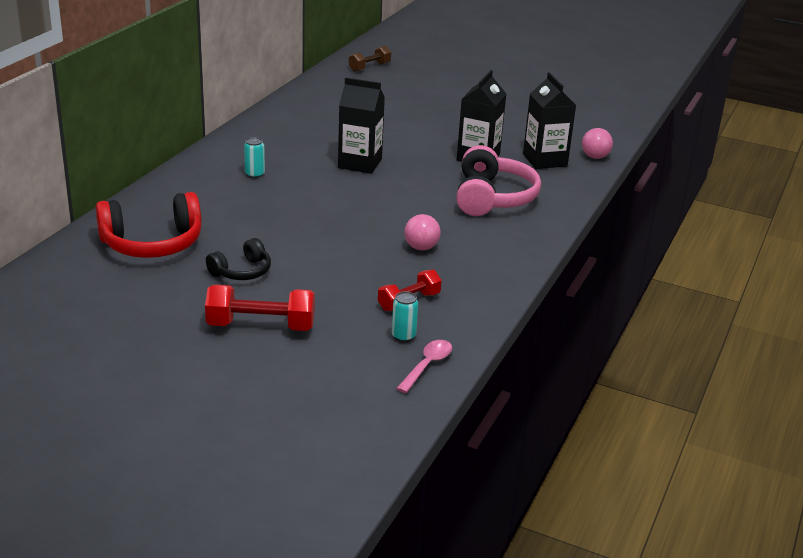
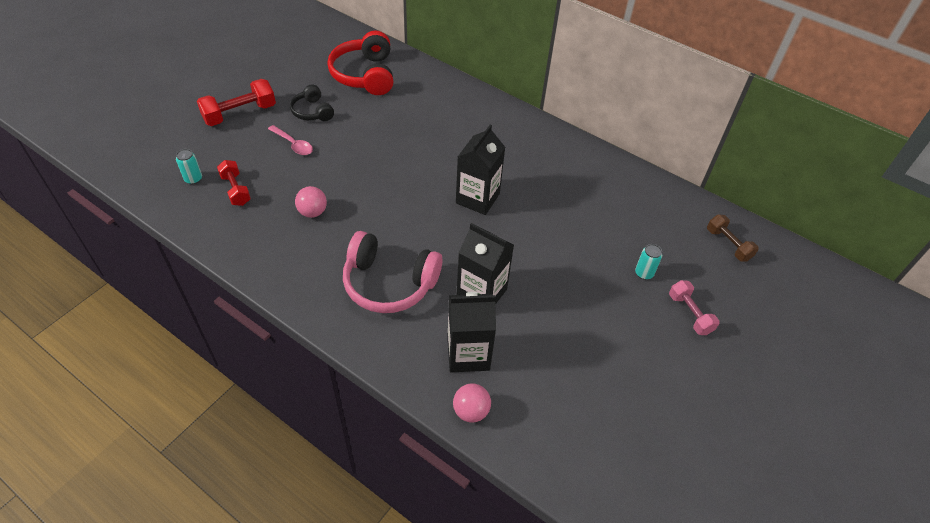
camera: 100 degrees right, 20 degrees up
red dumbbell [205,285,315,331] -> red dumbbell turned 45 degrees clockwise [197,79,276,126]
turquoise can [244,137,265,178] -> turquoise can moved to [635,244,662,280]
pink spoon [396,340,452,393] -> pink spoon moved to [268,125,313,155]
none -> pink dumbbell [669,280,720,335]

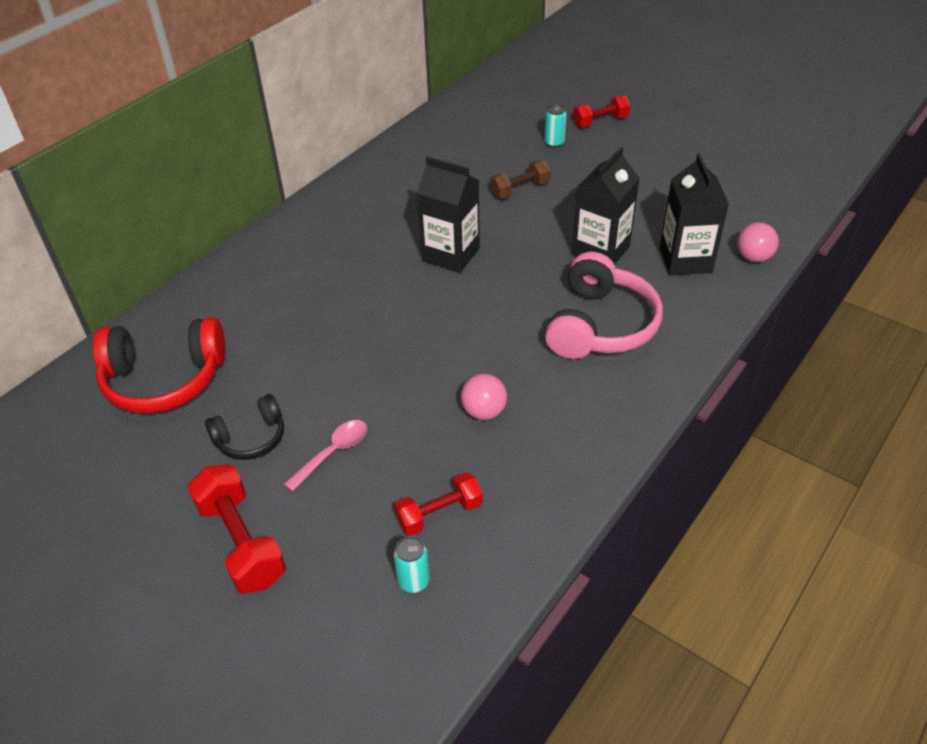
camera: 85 degrees left, 5 degrees down
pink dumbbell [669,280,720,335] -> red dumbbell [573,95,630,127]
brown dumbbell [707,214,759,262] -> brown dumbbell moved to [490,160,551,199]

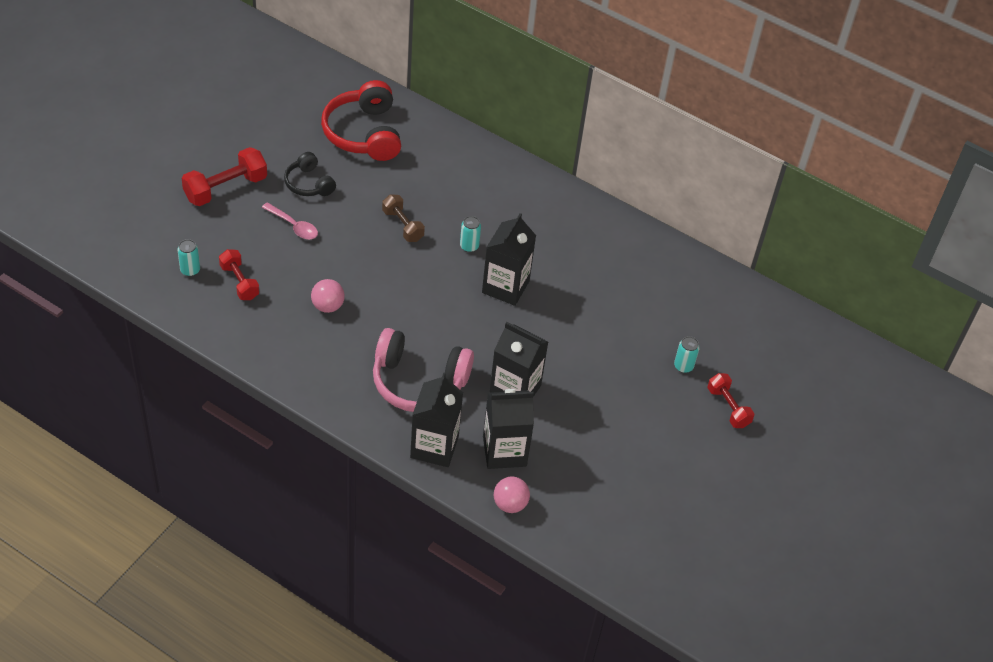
camera: 80 degrees right, 5 degrees up
brown dumbbell [490,160,551,199] -> brown dumbbell moved to [382,194,425,242]
none -> black carton [410,372,463,467]
none -> turquoise can [460,216,481,252]

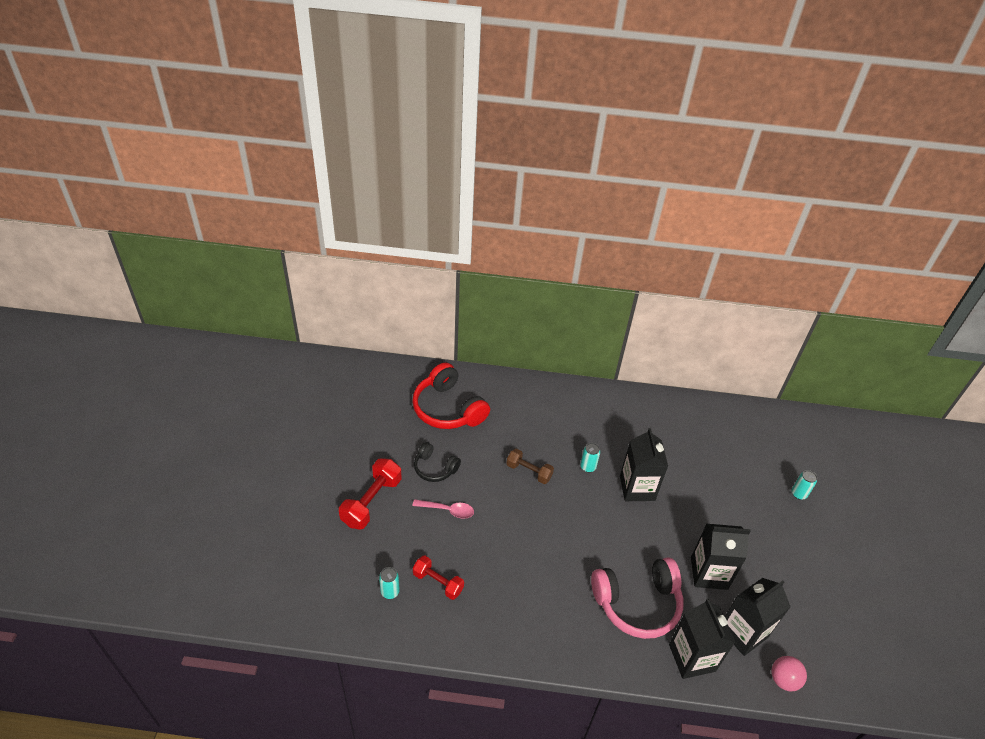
camera: 25 degrees left, 5 degrees down
pink ball [311,279,345,313] -> none
red dumbbell [707,373,754,428] -> none

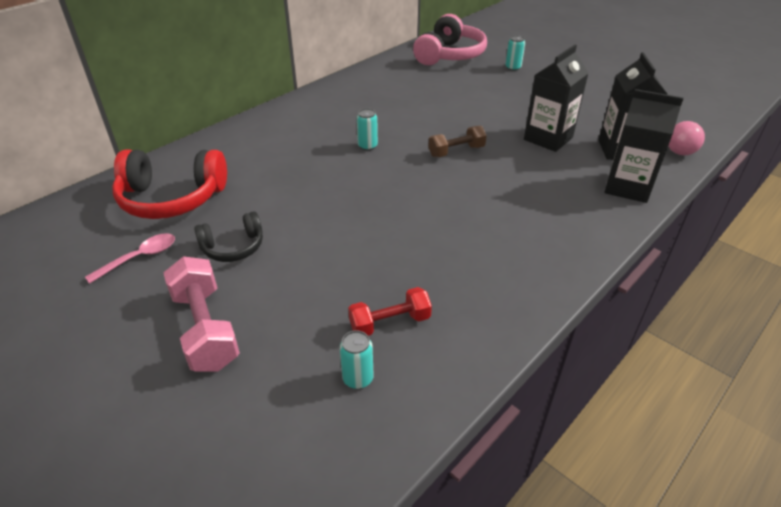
camera: 50 degrees left, 5 degrees down
red dumbbell [339,458,402,529] -> pink dumbbell [163,256,240,371]
pink spoon [412,499,474,519] -> pink spoon moved to [85,233,175,284]
brown dumbbell [506,449,554,484] -> brown dumbbell moved to [428,126,487,157]
pink headphones [591,557,684,639] -> pink headphones moved to [413,14,487,65]
black carton [620,428,668,501] -> none

